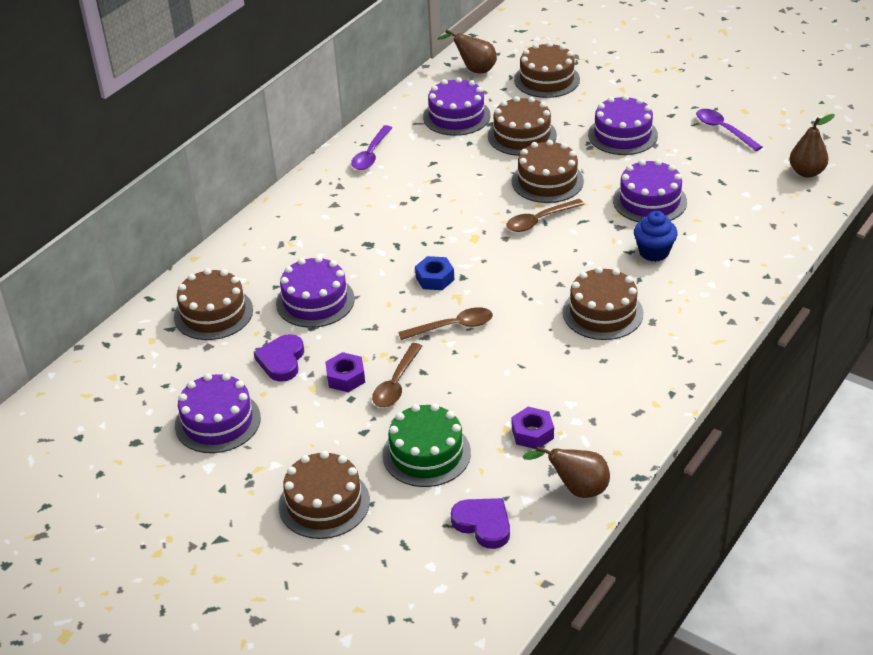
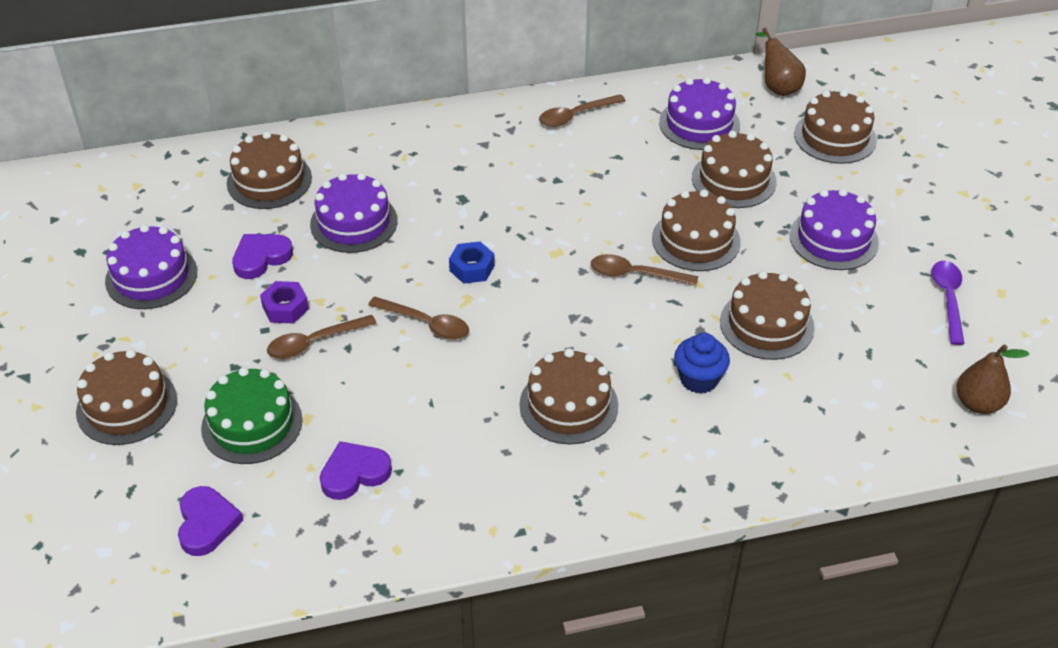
camera: 40 degrees right, 5 degrees up
purple spoon [351,125,392,170] -> brown spoon [539,94,626,127]
purple nut [512,407,554,449] -> purple heart [320,441,392,500]
brown pear [523,446,610,498] -> none
purple cake [613,159,687,222] -> brown cake [720,271,815,360]

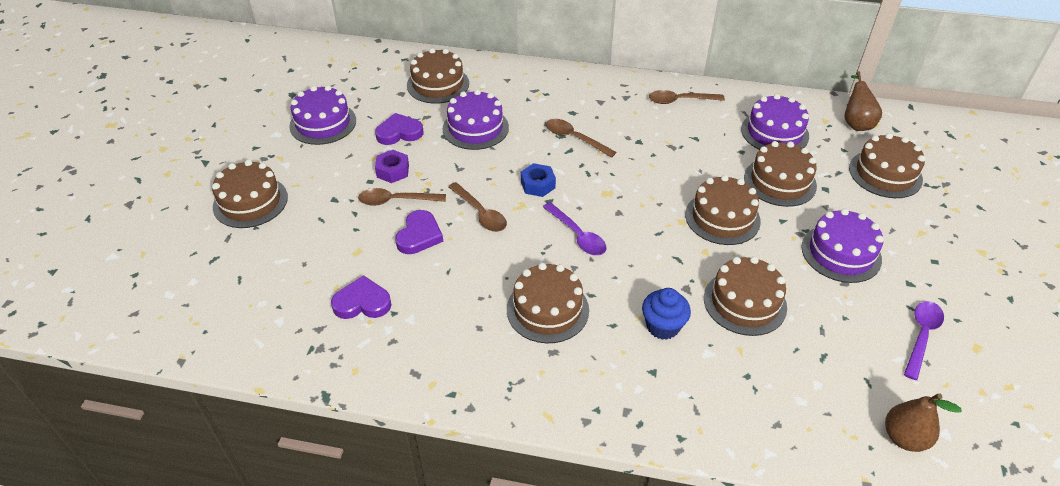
camera: 25 degrees right, 0 degrees up
purple heart [178,486,243,556] -> purple heart moved to [395,210,443,254]
green cake [201,367,303,464] -> none
brown spoon [591,254,698,286] -> brown spoon moved to [546,119,616,158]
none -> purple spoon [543,202,607,255]

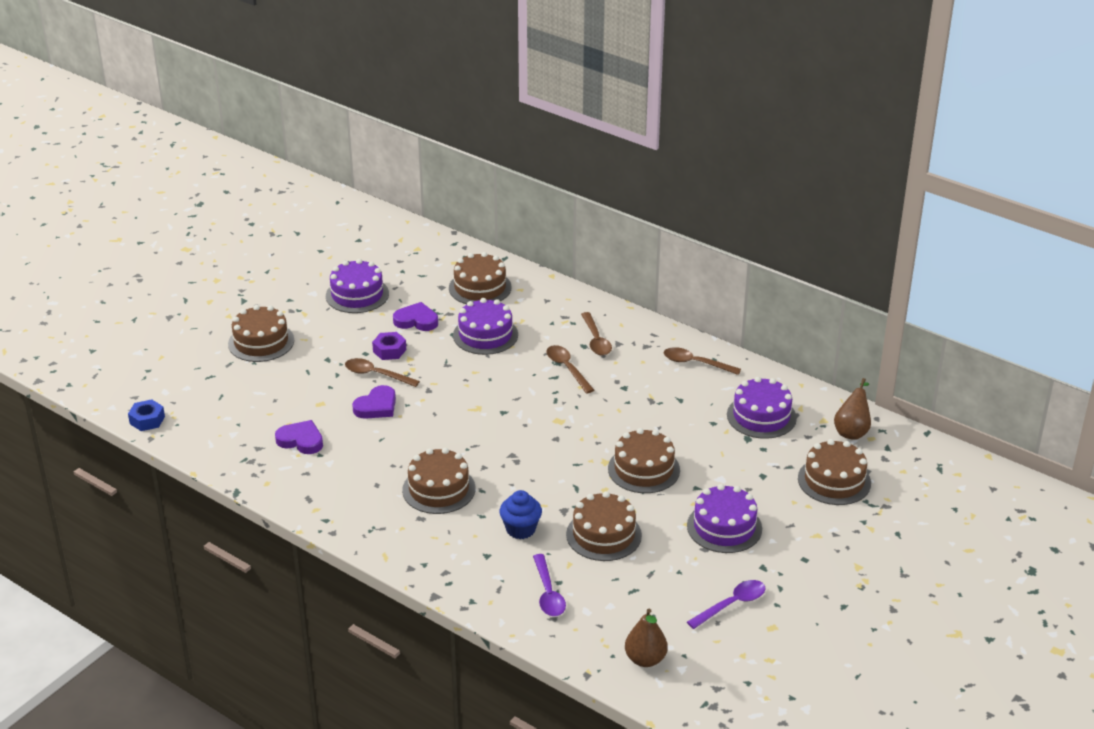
camera: 25 degrees right, 10 degrees down
brown spoon [448,182,507,232] -> brown spoon moved to [581,312,612,356]
blue nut [521,163,556,197] -> blue nut moved to [128,399,165,431]
purple spoon [543,202,607,255] -> purple spoon moved to [533,554,566,616]
brown cake [744,141,817,207] -> none

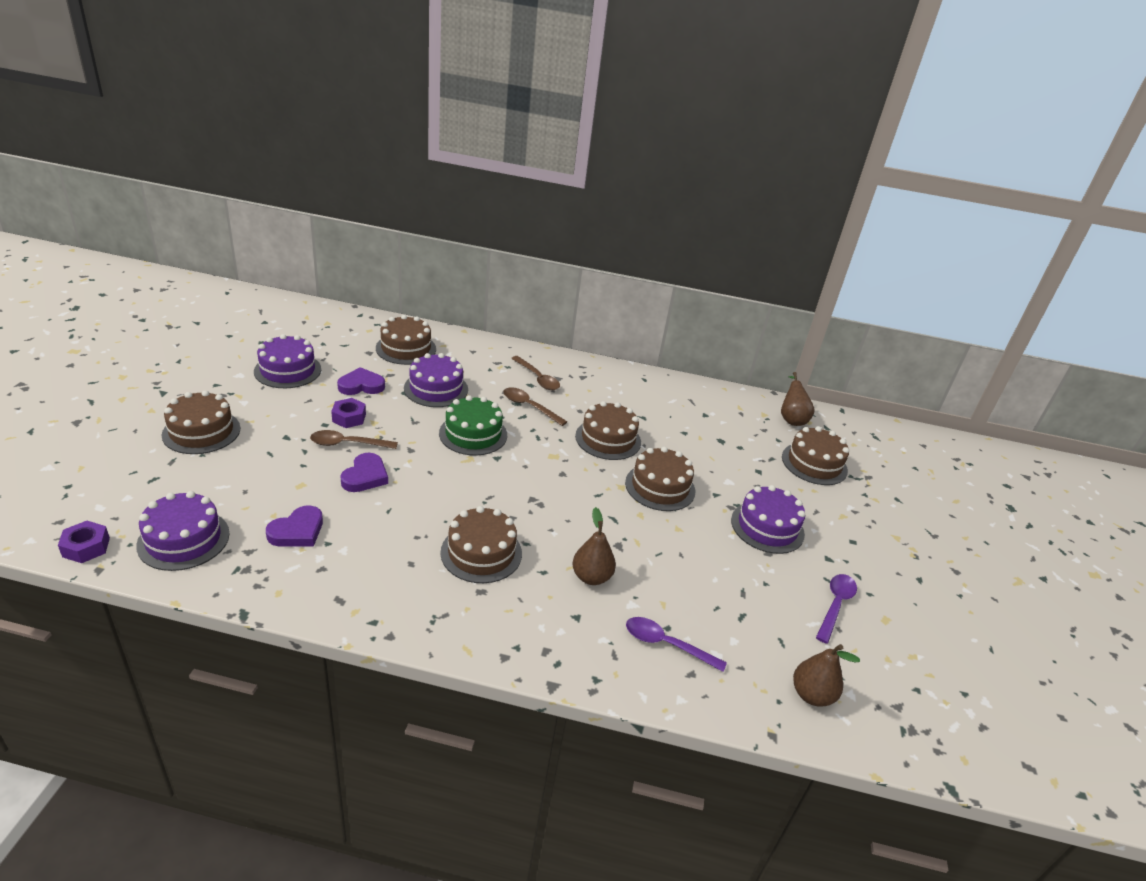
camera: 30 degrees left, 0 degrees up
blue nut [128,399,165,431] -> purple nut [58,521,110,563]
purple heart [275,420,323,454] -> purple heart turned 135 degrees clockwise [266,505,323,547]
blue cupcake [499,490,542,539] -> brown pear [573,507,616,585]
purple spoon [533,554,566,616] -> purple spoon turned 150 degrees clockwise [626,617,727,672]
brown cake [566,491,642,561] -> brown cake moved to [575,401,641,460]
brown spoon [664,347,741,375] -> none
purple cake [727,377,797,439] -> purple cake moved to [136,491,229,571]
none -> green cake [439,395,507,456]

